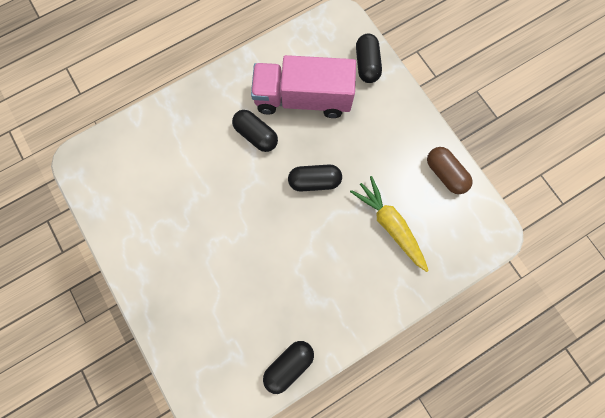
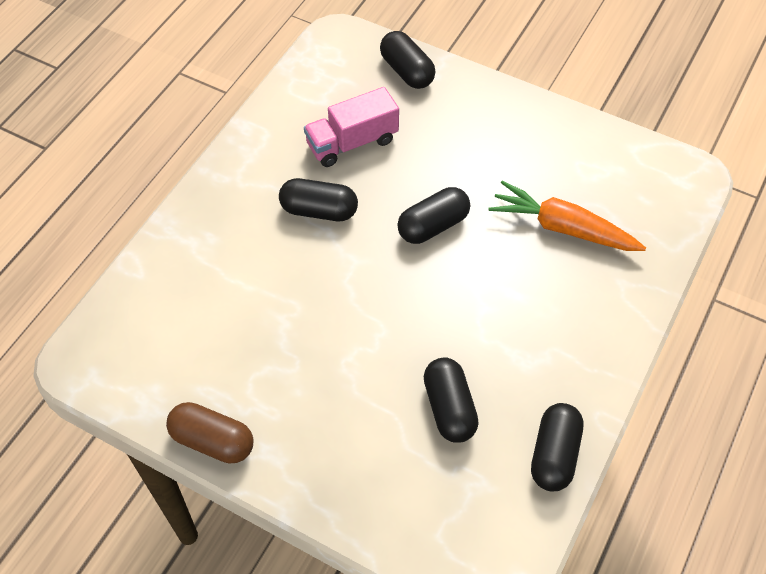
camera: 30 degrees left, 20 degrees down
pink truck [251,55,356,118] -> pink truck [304,87,399,167], size x0.63
yellow carrot [350,176,429,272] -> orange carrot [488,181,646,251]
brown capsule [427,147,473,194] -> brown capsule moved to [166,402,253,464]
none -> black capsule [424,357,479,443]

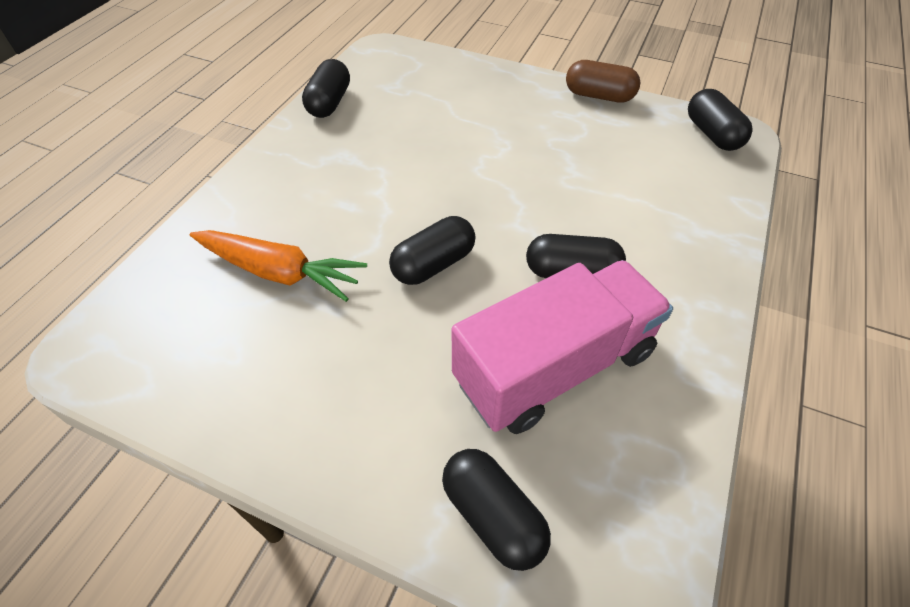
camera: 175 degrees right, 5 degrees down
pink truck [304,87,399,167] -> pink truck [452,260,673,434], size x1.58
black capsule [424,357,479,443] -> black capsule moved to [688,89,752,151]

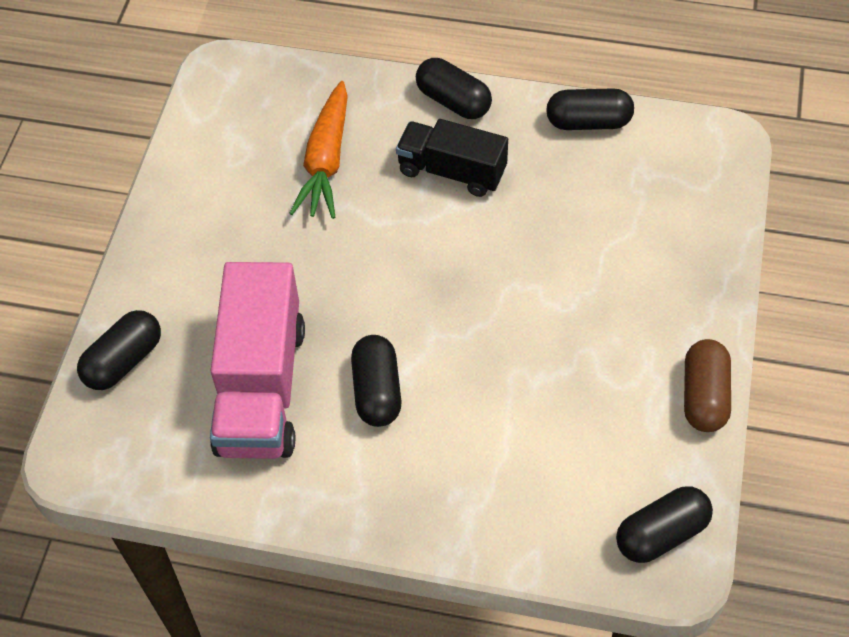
camera: 80 degrees right, 5 degrees up
black capsule [389,216,475,285] -> black capsule moved to [416,58,492,119]
pink truck [452,260,673,434] -> pink truck turned 45 degrees clockwise [210,262,305,459]
none -> black truck [396,119,508,197]

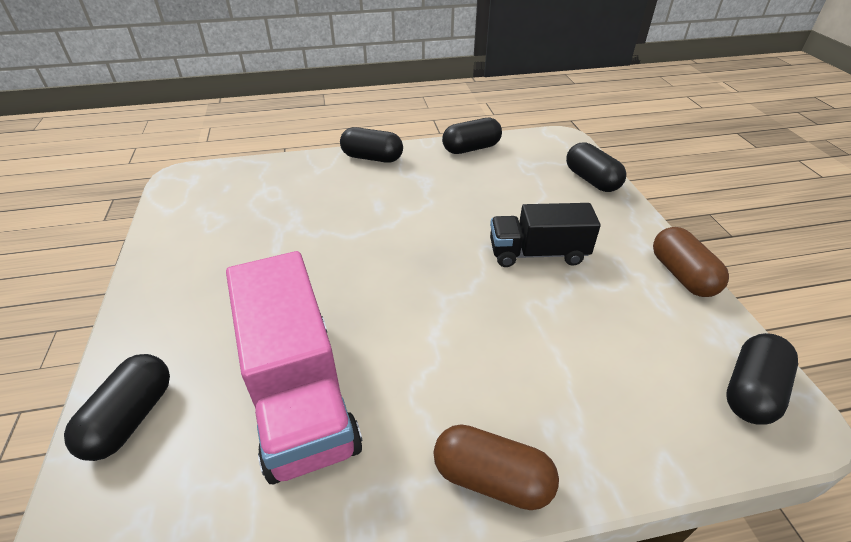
camera: 25 degrees left, 15 degrees down
orange carrot [289,81,348,219] -> none
black capsule [351,335,401,427] -> black capsule moved to [566,142,626,192]
black truck [396,119,508,197] -> black truck moved to [490,203,601,267]
none -> brown capsule [434,424,559,510]

